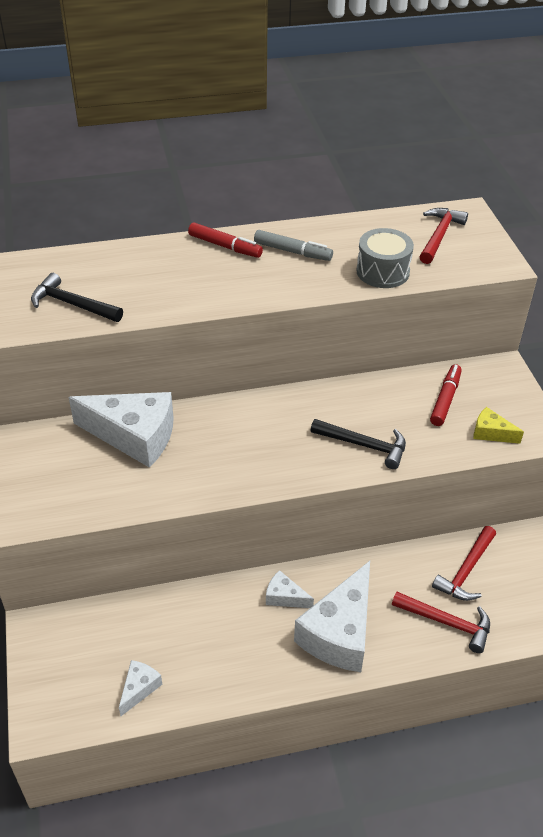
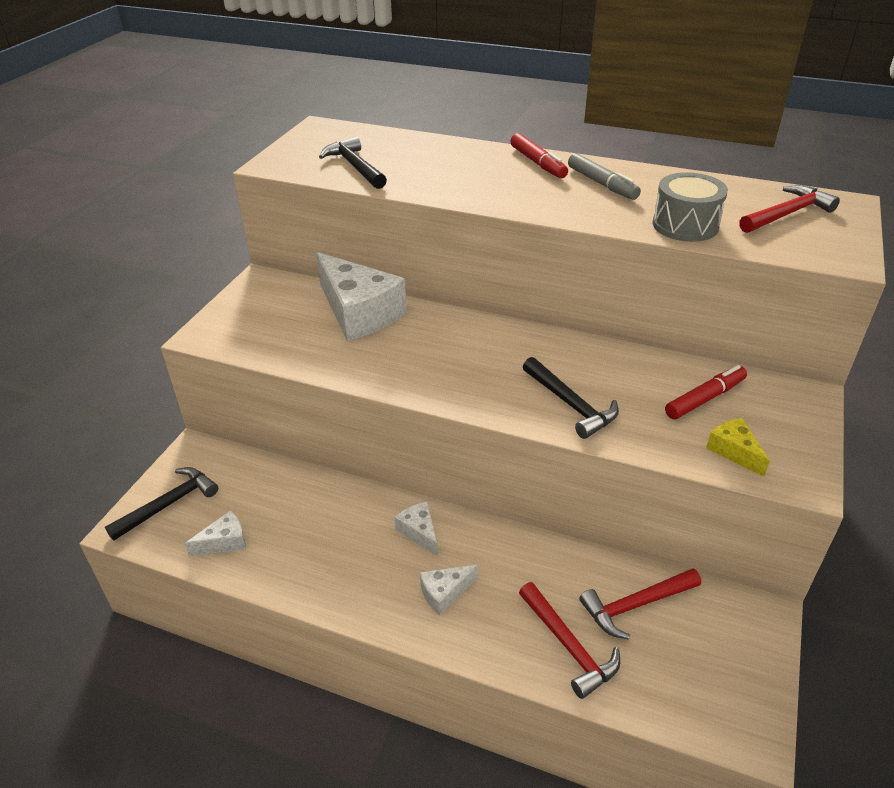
camera: 35 degrees right, 5 degrees down
white cheese [294,561,370,672] -> white cheese [420,564,478,615], size x0.46
none -> black hammer [105,467,218,541]

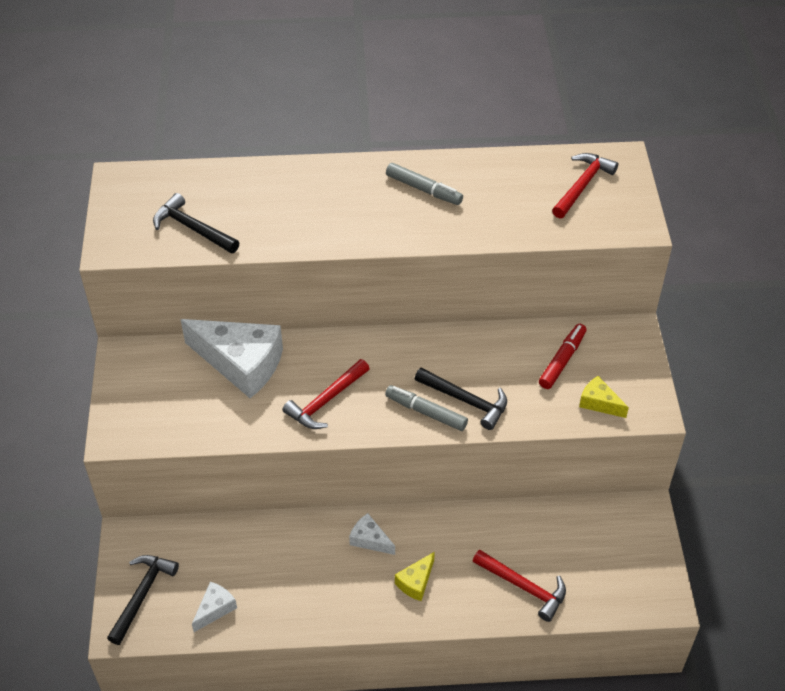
camera: 25 degrees left, 10 degrees up
white cheese [420,564,478,615] -> yellow cheese [395,552,435,601]
red marker [510,133,568,178] -> none
red hammer [579,568,701,640] -> red hammer moved to [282,359,370,429]
grey drum [653,172,728,242] -> none
none -> grey marker [385,385,468,431]

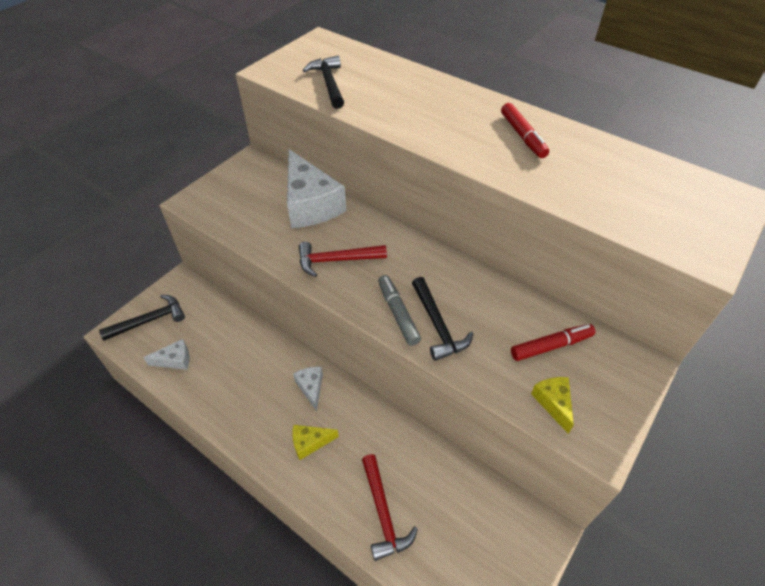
camera: 40 degrees right, 0 degrees up
grey marker [386,163,463,205] -> red marker [501,103,549,158]
red hammer [552,153,618,219] -> none

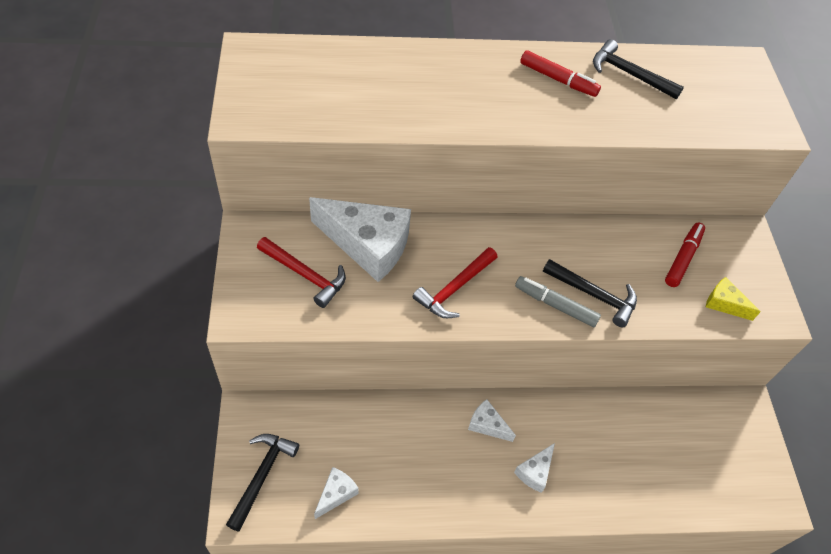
camera: 45 degrees left, 5 degrees up
yellow cheese [292,425,339,460] -> white cheese [514,443,555,493]
black hammer [303,56,344,109] -> black hammer moved to [593,39,684,99]
red hammer [362,454,418,561] -> red hammer moved to [257,237,346,308]

